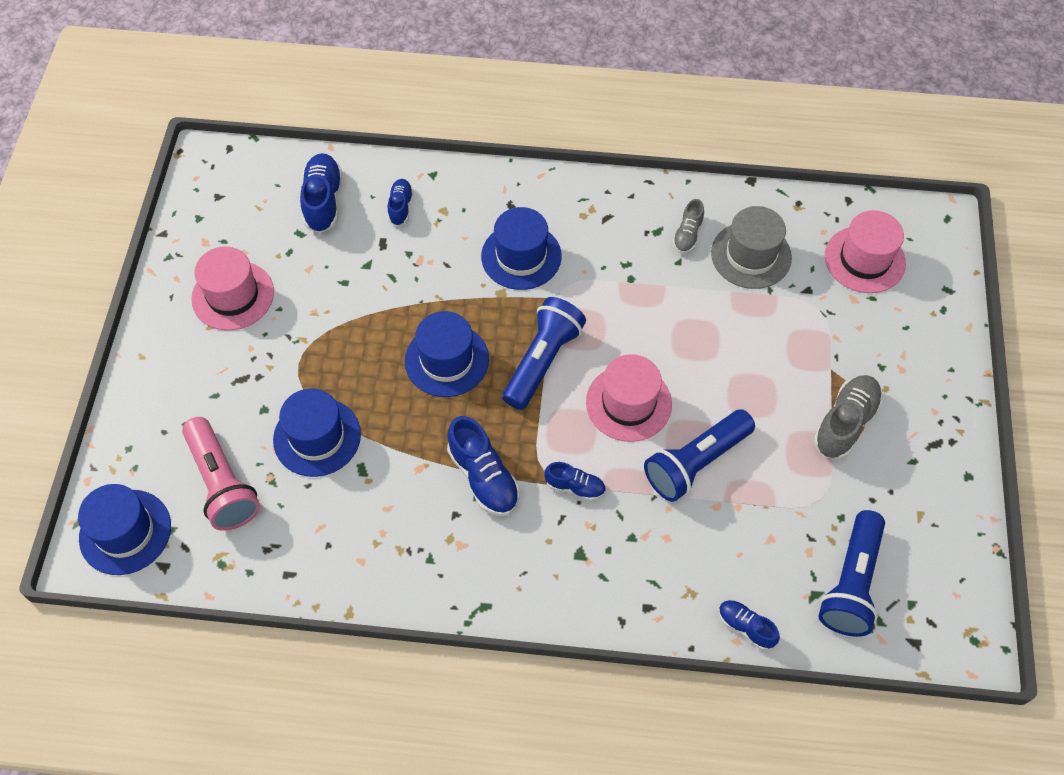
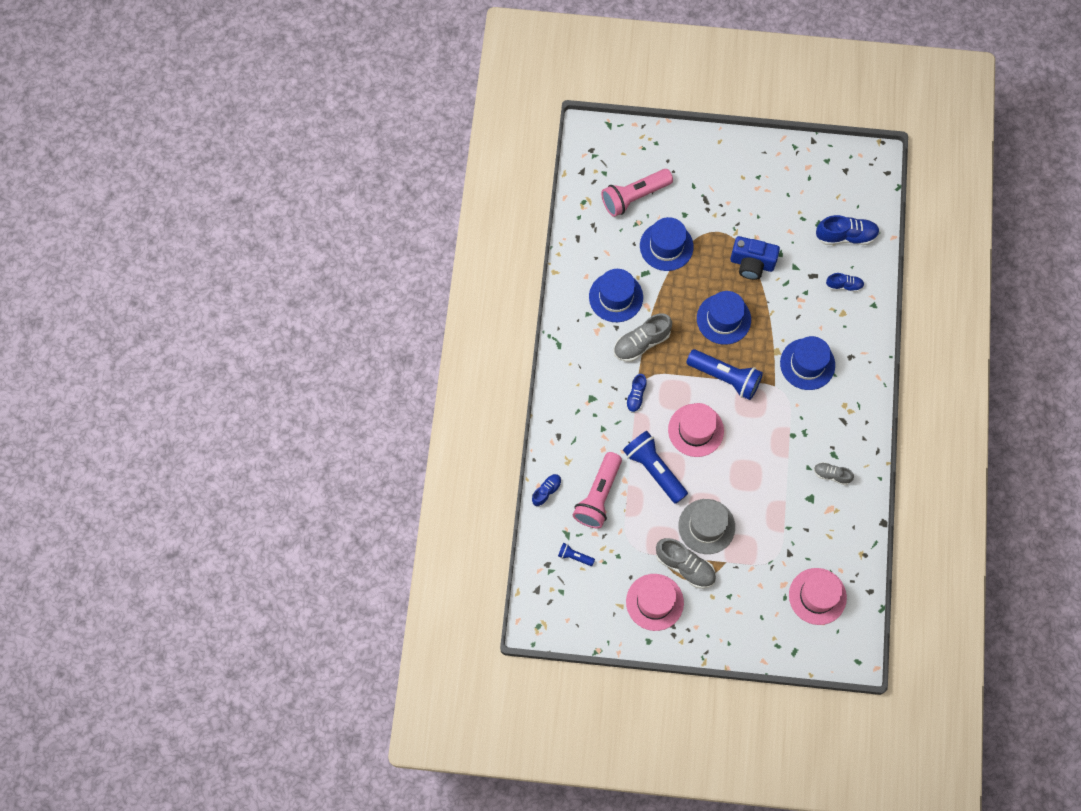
camera: 90 degrees right, 10 degrees up
blue hat [78,484,171,575] -> blue hat moved to [589,269,643,322]
pink hat [191,246,274,330] -> pink hat moved to [626,574,684,631]
blue shoe [447,416,520,516] -> grey shoe [614,313,672,362]
grey hat [711,206,792,289] -> grey hat moved to [678,499,735,554]
blue flashlight [818,510,885,637] -> blue flashlight [558,543,595,566], size x0.47
none -> pink flashlight [573,452,622,529]
none -> blue camera [730,236,780,280]

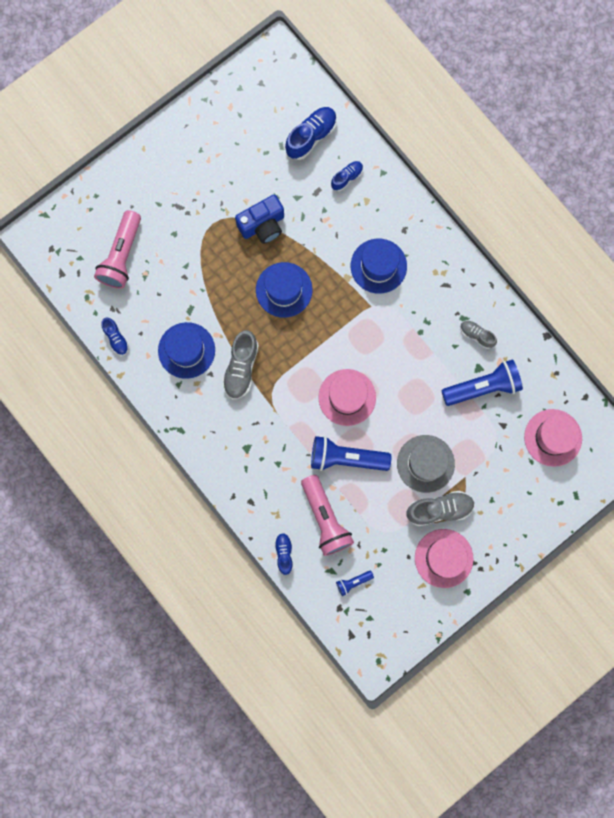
camera: 45 degrees left, 10 degrees up
blue shoe [626,374,647,413] -> blue shoe moved to [101,318,129,355]
blue hat [640,217,693,271] -> none
blue flashlight [686,349,763,400] -> blue flashlight moved to [441,359,523,406]
grey shoe [814,462,854,485] -> grey shoe turned 60 degrees clockwise [460,320,497,349]

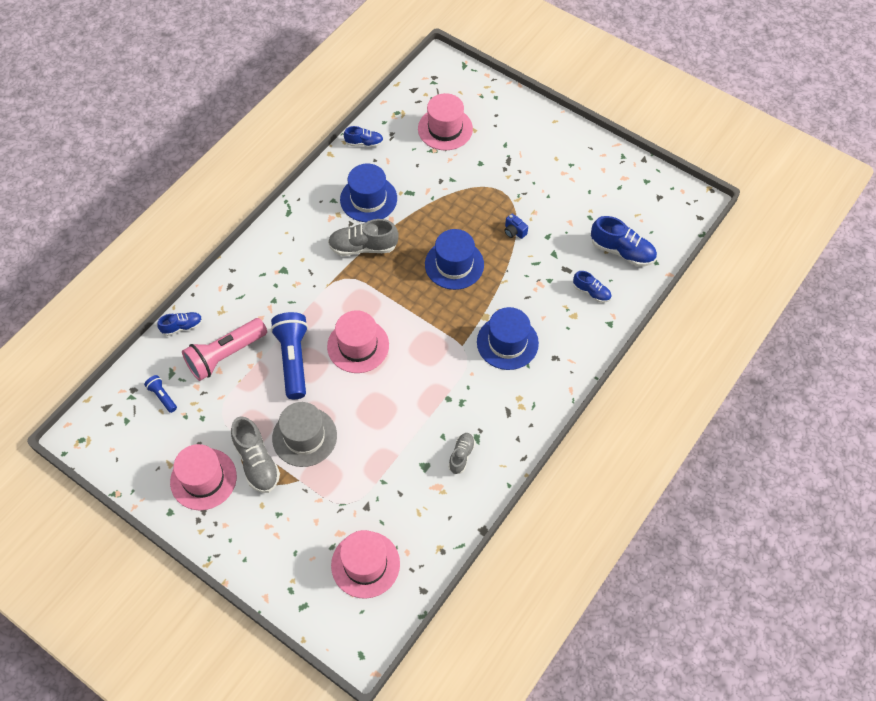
camera: 75 degrees right, 20 degrees down
pink flashlight [94,210,141,289] -> pink hat [418,93,473,151]
blue shoe [101,318,129,355] -> blue shoe turned 135 degrees counterclockwise [344,126,384,147]
blue camera [235,195,284,244] -> blue camera [504,214,528,239], size x0.48
blue flashlight [441,359,523,406] -> none

